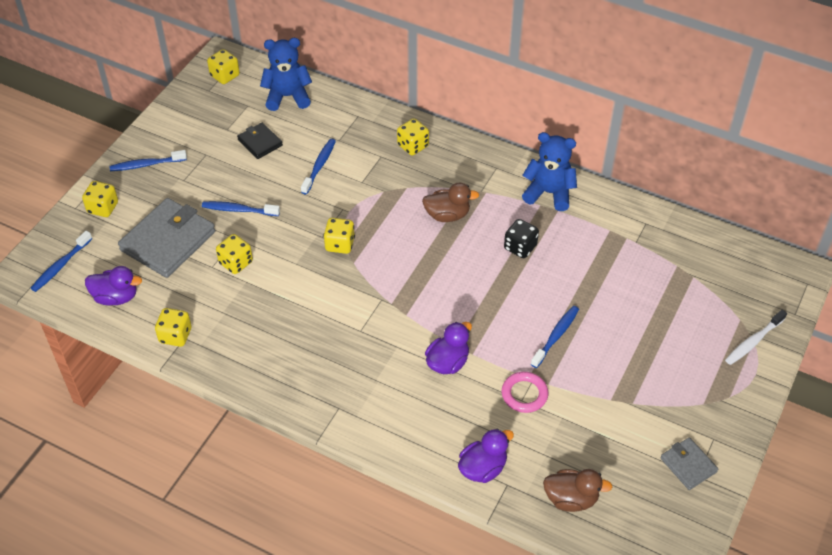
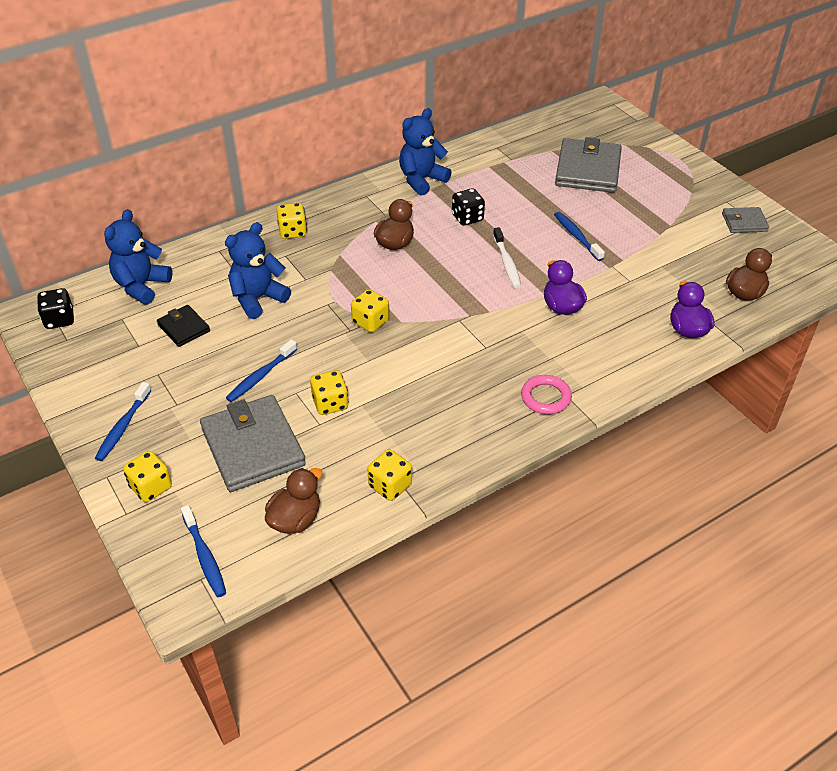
camera: 60 degrees left, 5 degrees down
purple duck [85,266,142,305] -> brown duck [265,468,322,534]
yellow dice [207,49,240,84] -> black dice [37,288,74,329]
black wallet [237,123,283,159] -> black wallet turned 60 degrees clockwise [157,305,210,347]
blue toothbrush [301,139,336,195] -> blue teddy bear [225,222,291,319]
pink ring [502,372,548,413] -> pink ring moved to [521,375,572,414]
white toothbrush [725,310,787,365] -> white toothbrush moved to [493,227,521,288]
none -> grey wallet [555,137,622,193]

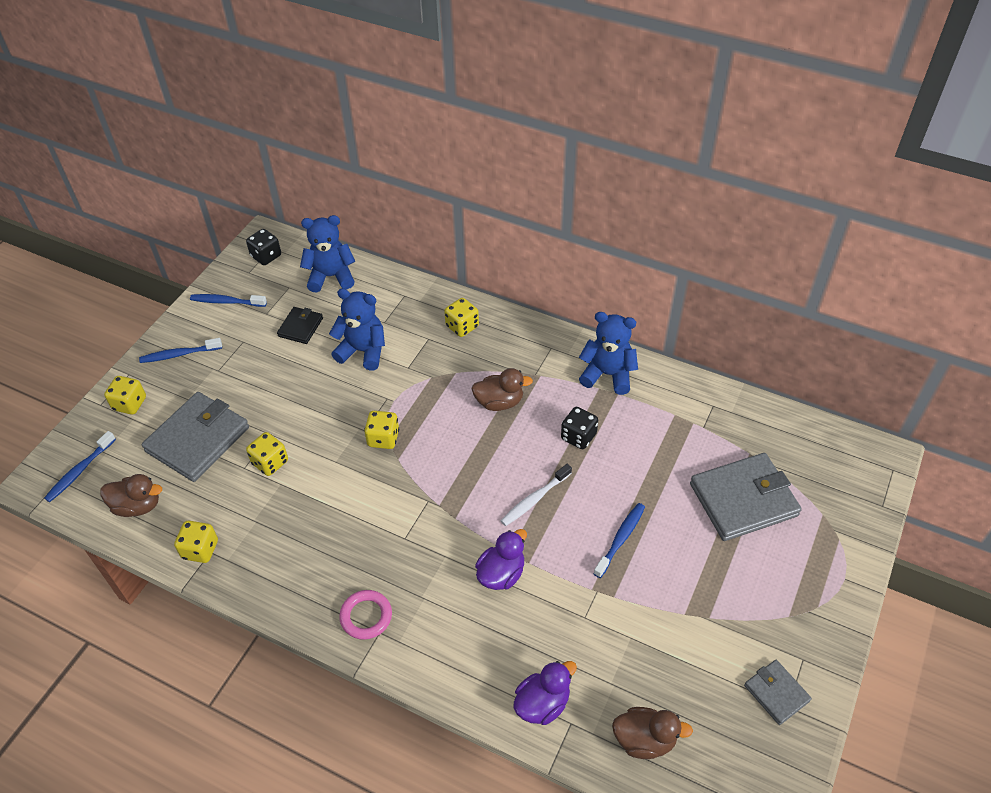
camera: 60 degrees right, 5 degrees up
blue toothbrush [226,339,297,402] -> blue toothbrush moved to [190,294,267,307]

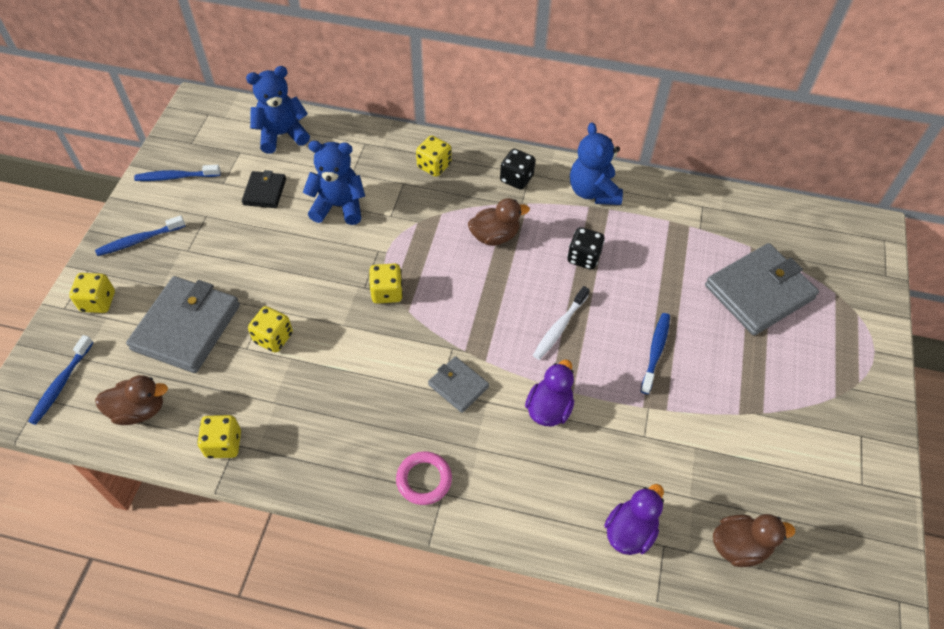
camera: 15 degrees left, 5 degrees up
black dice [246,229,281,265] -> black dice moved to [500,149,535,190]
blue teddy bear [579,312,638,395] -> blue teddy bear turned 105 degrees counterclockwise [570,122,623,205]
grey wallet [744,660,812,725] -> grey wallet moved to [428,356,489,413]

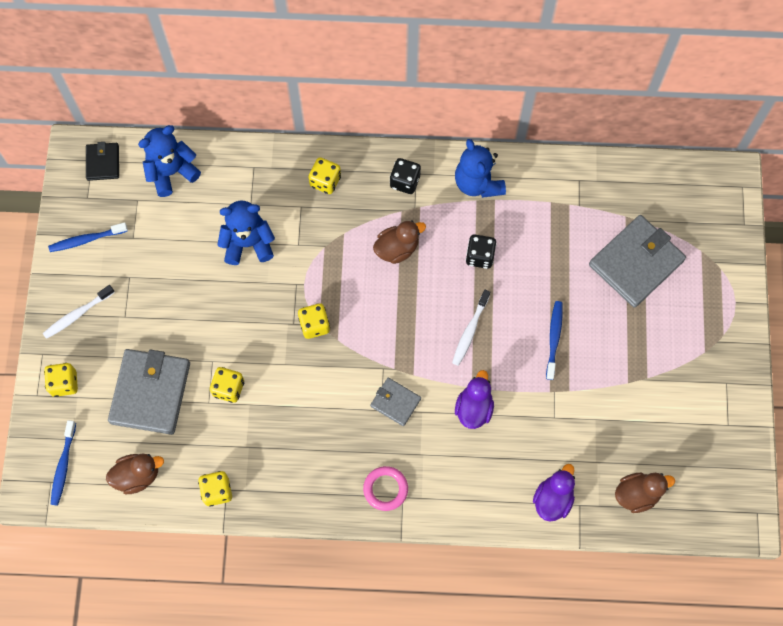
camera: 10 degrees left, 15 degrees up
blue toothbrush [95,215,186,256] -> white toothbrush [43,285,115,339]
black wallet [242,170,286,208] -> black wallet moved to [86,142,119,181]

